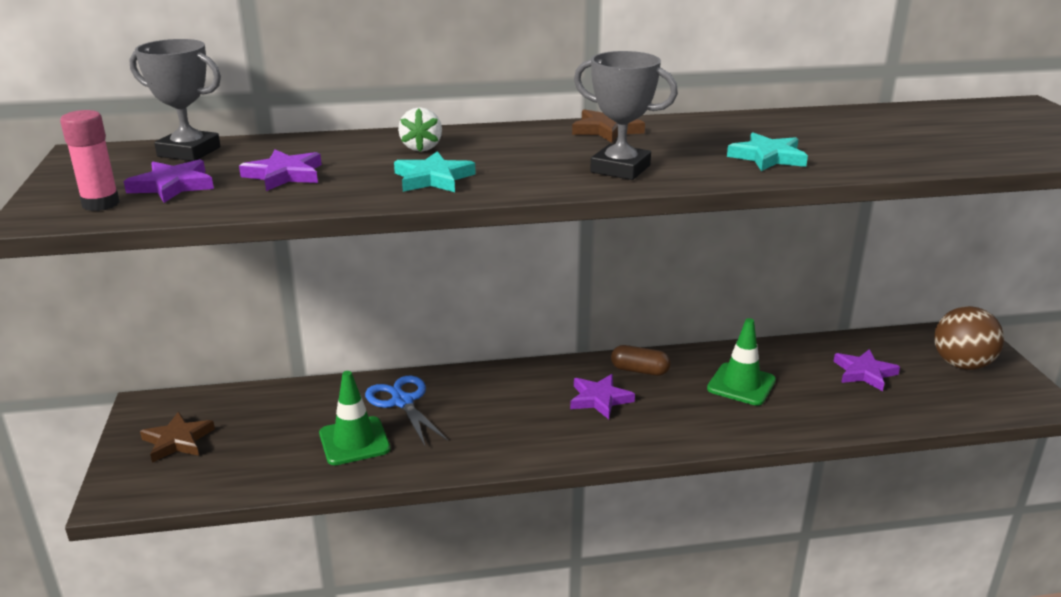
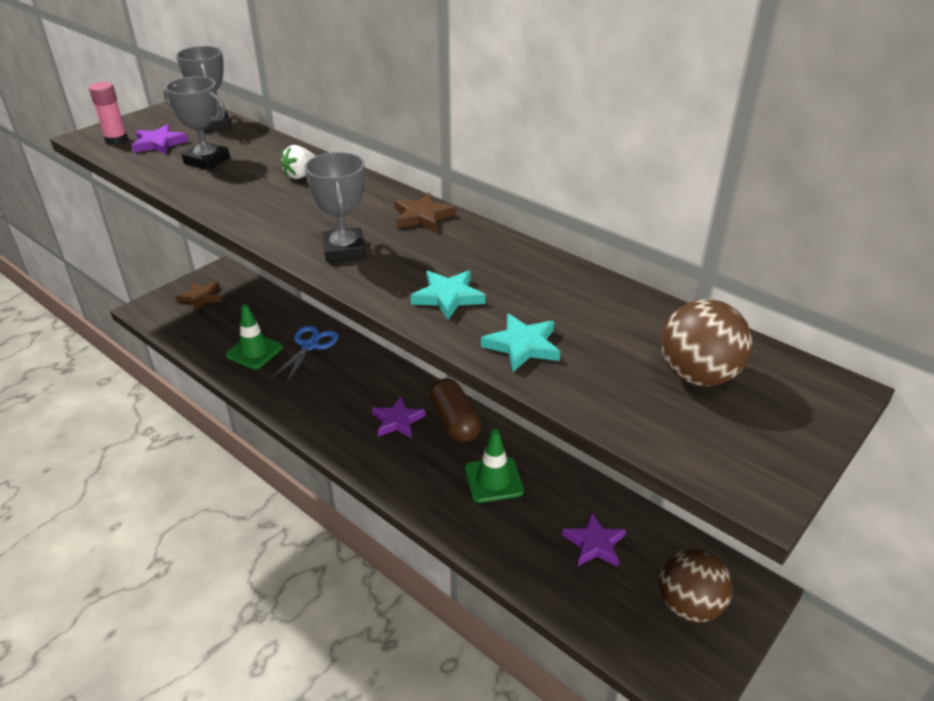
camera: 50 degrees right, 10 degrees up
purple star [239,149,322,191] -> grey trophy [163,76,230,170]
turquoise star [394,151,476,192] -> turquoise star moved to [481,313,561,372]
brown capsule [611,345,671,376] -> brown capsule [429,378,481,442], size x1.56
none -> brown ball [661,299,752,386]

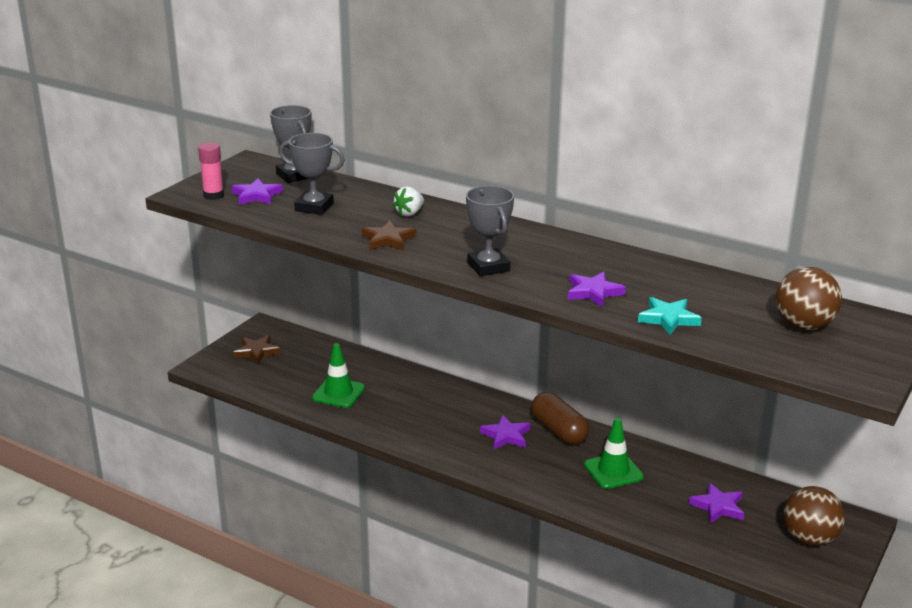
camera: 10 degrees left, 10 degrees down
blue scissors [271,326,338,383] -> none
brown star [394,193,456,232] -> brown star moved to [362,221,416,250]
turquoise star [411,270,486,320] -> purple star [568,272,626,307]

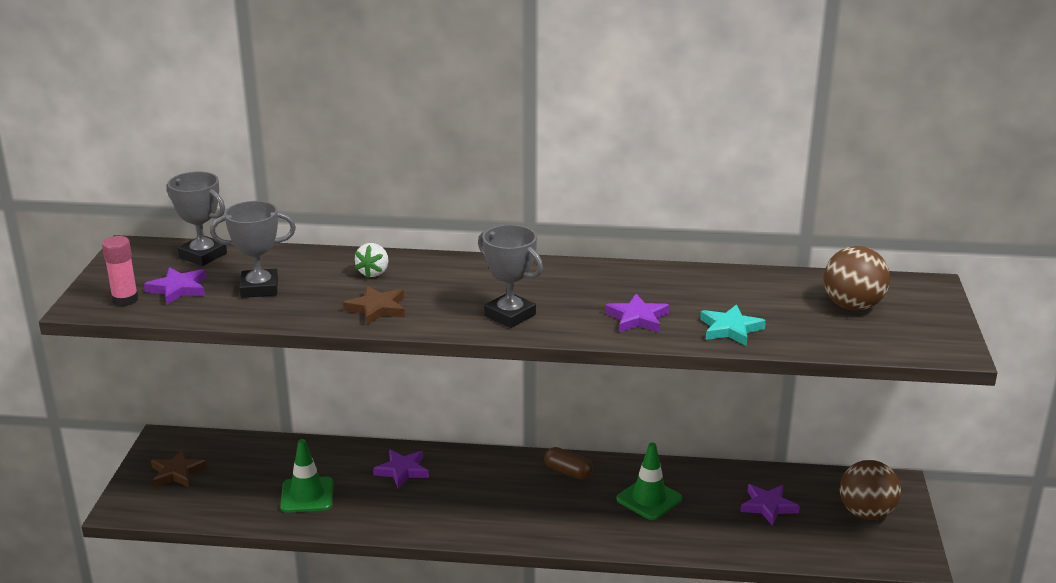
camera: 25 degrees left, 0 degrees up
purple star [480,415,530,449] -> purple star moved to [373,450,429,488]
brown capsule [531,392,590,445] -> brown capsule [544,447,593,479], size x0.64

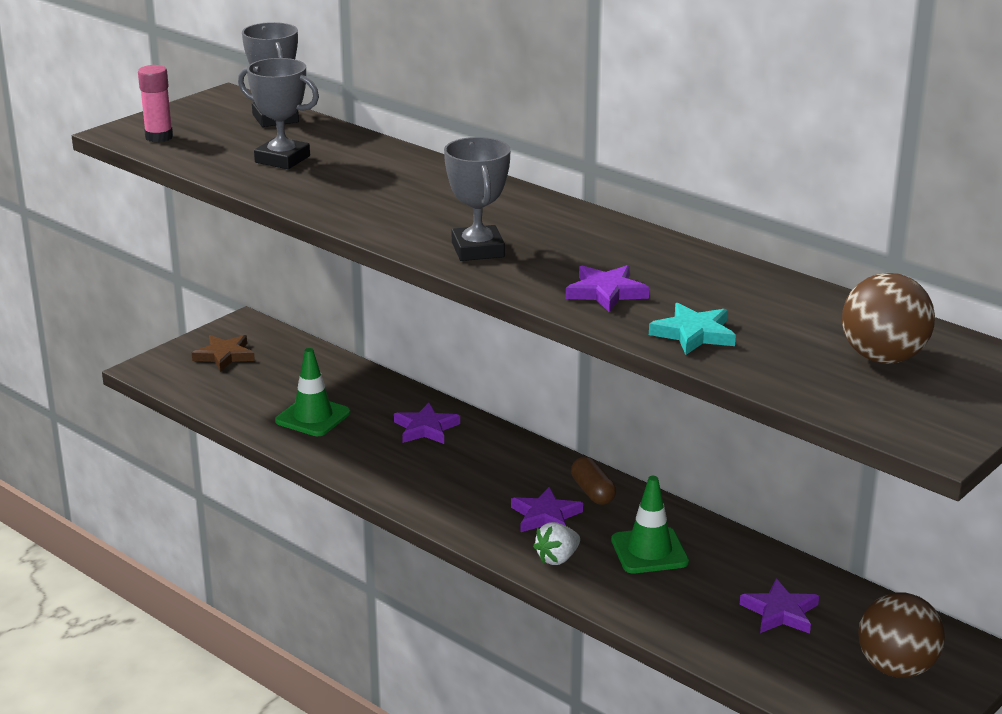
camera: 35 degrees right, 0 degrees up
purple star [144,267,206,304] -> purple star moved to [511,487,583,532]
brown star [343,286,405,325] -> none
white strawberry [355,243,388,278] -> white strawberry moved to [533,522,580,565]

